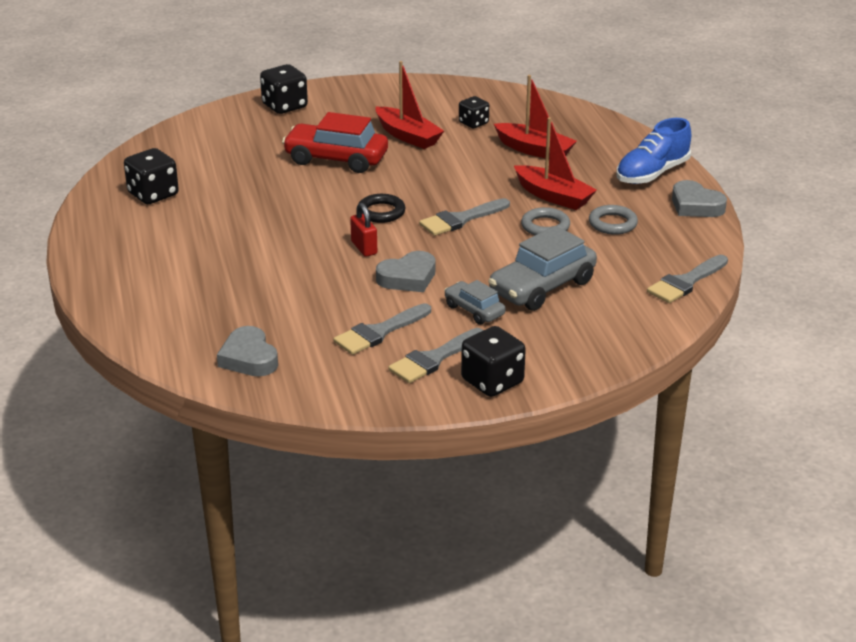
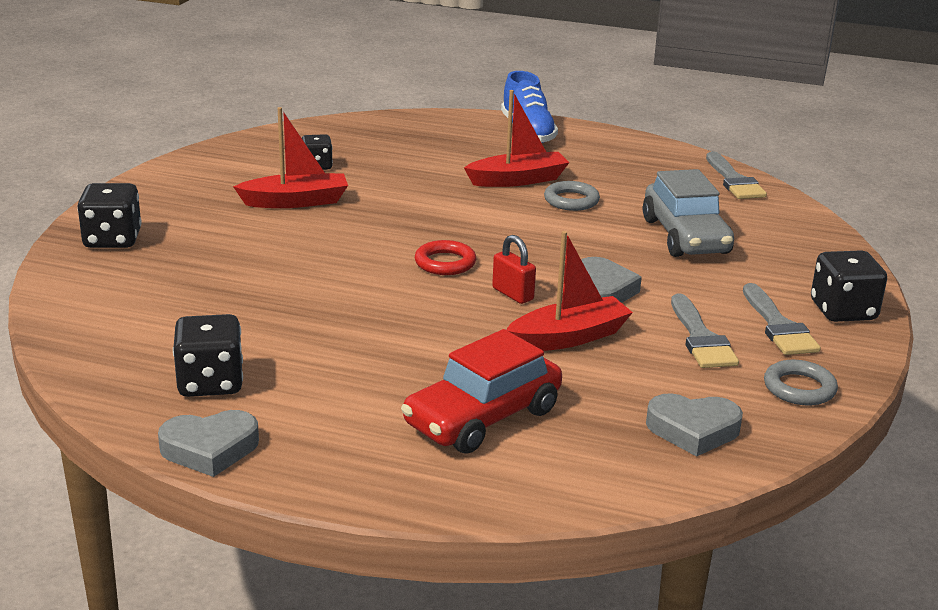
camera: 60 degrees left, 5 degrees down
red car [282,112,388,173] -> red car moved to [401,329,562,454]
red padlock [350,203,377,257] -> red padlock turned 45 degrees clockwise [492,235,536,304]
black ring [359,194,406,223] -> red ring [415,240,476,275]
grey brush [419,198,510,236] -> none
grey car [444,280,506,325] -> none
red boat [494,75,577,159] -> red boat moved to [506,231,633,351]
grey ring [589,205,638,235] -> grey ring moved to [764,360,838,406]
grey heart [672,180,727,217] -> grey heart moved to [158,410,259,477]

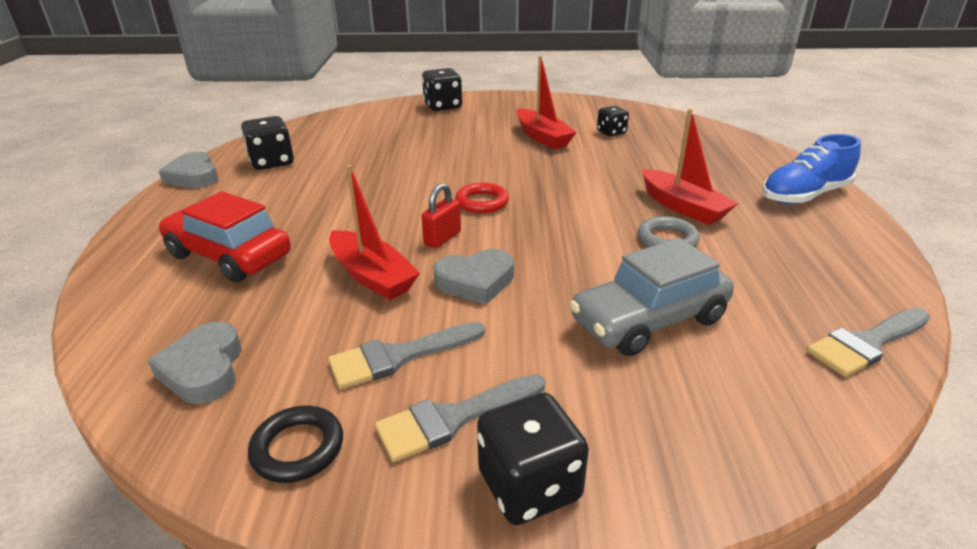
camera: 75 degrees right, 5 degrees up
grey ring [764,360,838,406] -> black ring [248,406,343,483]

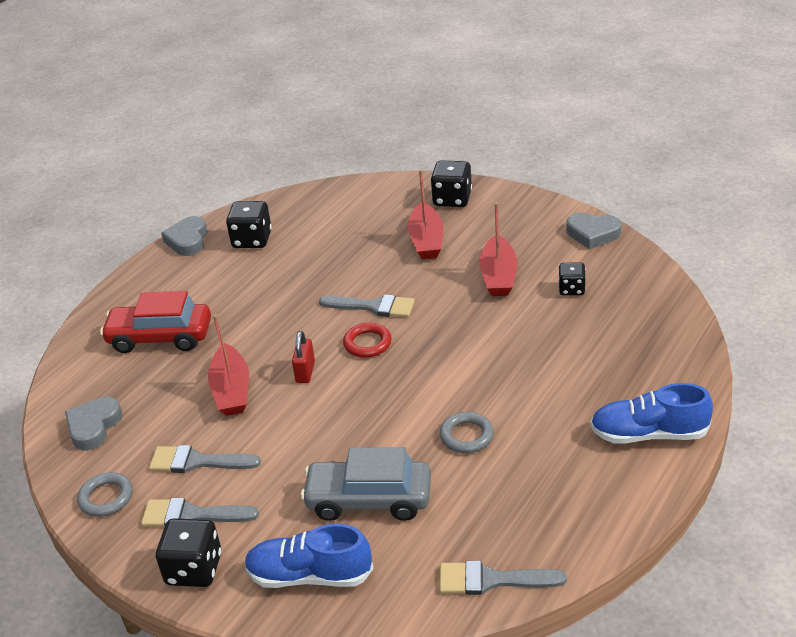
camera: 35 degrees right, 5 degrees up
red car [158,191,291,282] -> red car turned 60 degrees counterclockwise [100,291,211,353]
black ring [248,406,343,483] -> grey ring [77,472,133,517]
red padlock [422,183,461,248] -> red padlock turned 60 degrees counterclockwise [292,331,315,383]
grey heart [433,249,514,305] -> grey heart moved to [567,213,622,249]
red boat [642,109,739,225] -> red boat moved to [408,169,444,259]
none -> blue shoe [245,524,374,588]
none -> grey brush [319,294,415,318]

